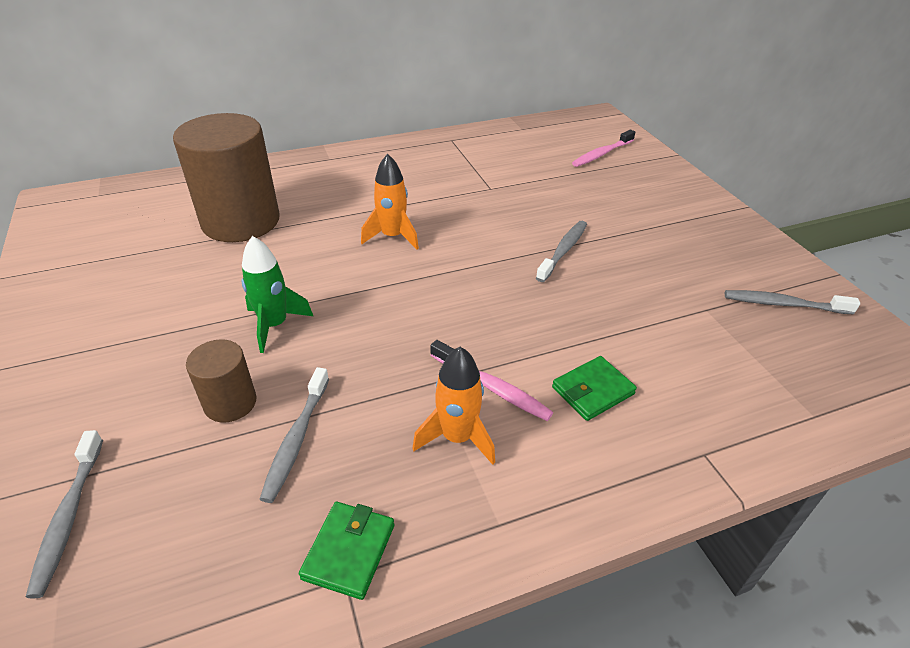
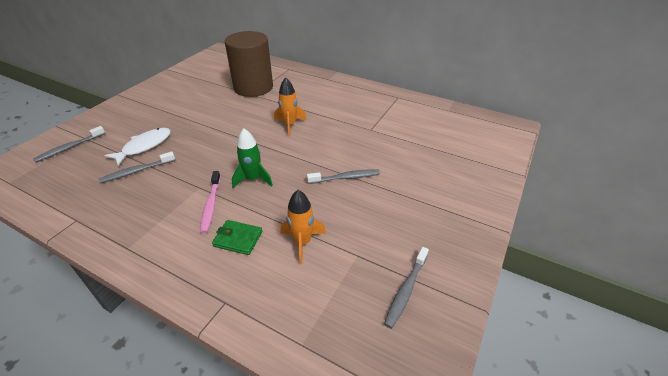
camera: 50 degrees right, 0 degrees up
brown cylinder [186,339,256,423] -> white fish [104,128,171,166]
green rocket [241,236,313,353] -> green rocket moved to [232,128,273,188]
green wallet [299,502,394,600] -> none
orange rocket [412,347,495,465] -> orange rocket moved to [281,190,326,264]
pink toothbrush [572,130,635,167] -> none
grey toothbrush [725,290,860,315] -> grey toothbrush turned 120 degrees counterclockwise [384,247,429,329]

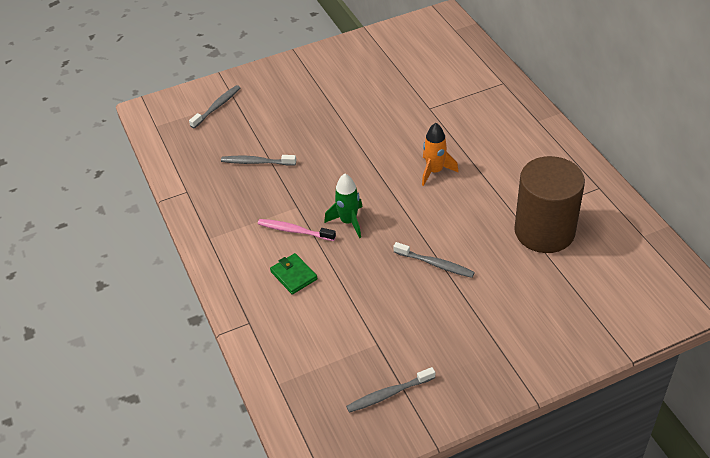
camera: 40 degrees right, 5 degrees up
grey toothbrush [33,126,105,162] -> grey toothbrush turned 135 degrees clockwise [189,85,240,128]
white fish [104,128,171,166] -> none
pink toothbrush [200,171,221,233] -> pink toothbrush turned 75 degrees clockwise [258,219,336,241]
brown cylinder [225,31,273,97] -> brown cylinder moved to [514,156,585,253]
orange rocket [281,190,326,264] -> none

